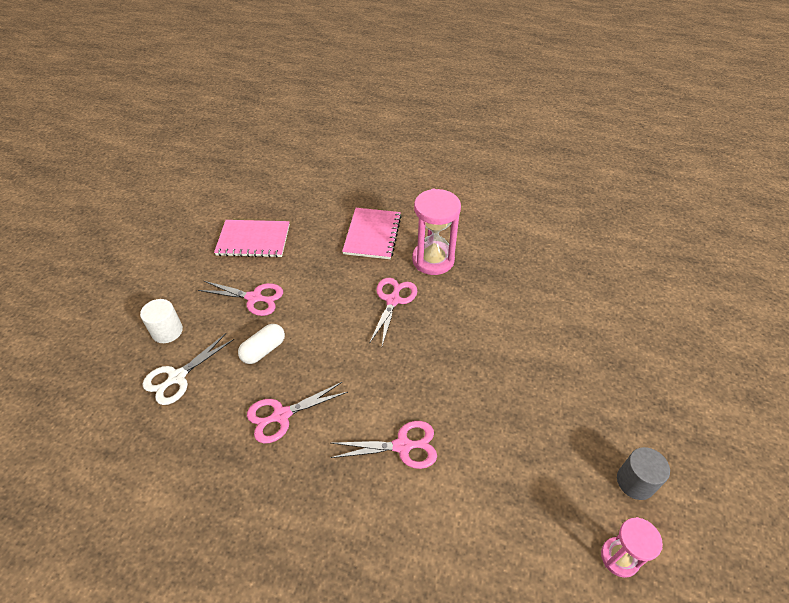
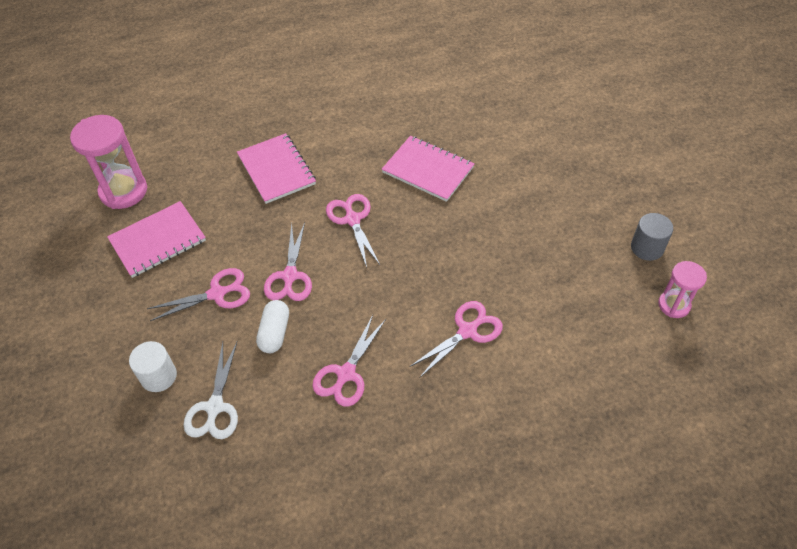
camera: 35 degrees left, 5 degrees up
pink hourglass [412,189,461,275] -> pink hourglass moved to [70,115,147,209]
none -> pink scissors [264,223,312,301]
none -> pink notebook [382,136,475,202]

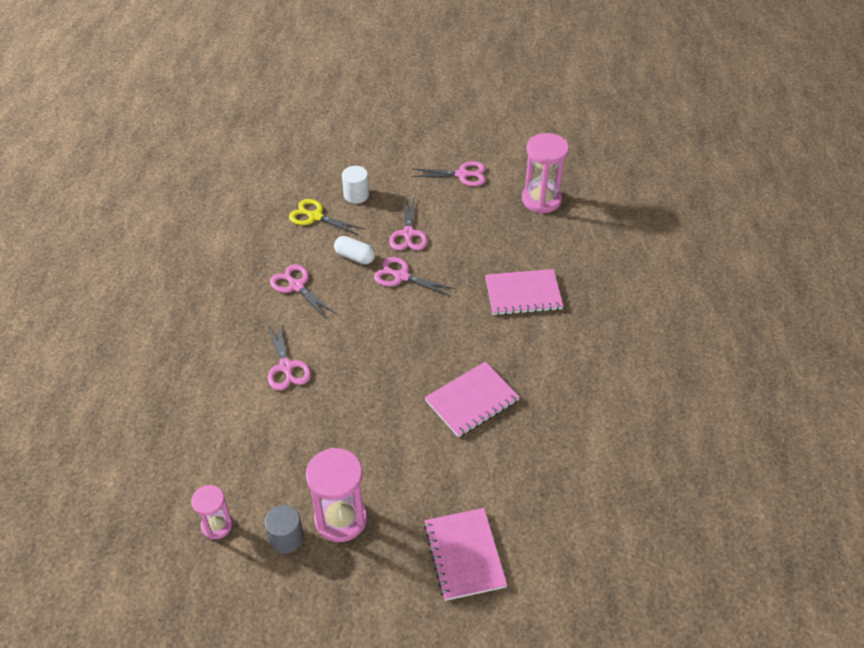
camera: 110 degrees right, 5 degrees down
pink notebook [107,201,206,278] -> pink notebook moved to [424,508,507,601]
white scissors [183,342,238,439] -> yellow scissors [289,199,365,235]
pink scissors [326,194,380,268] -> pink scissors moved to [411,161,486,186]
none -> pink hourglass [306,448,367,542]

